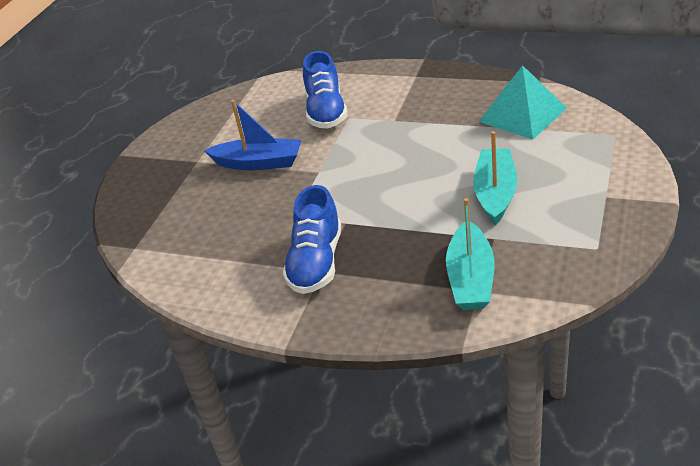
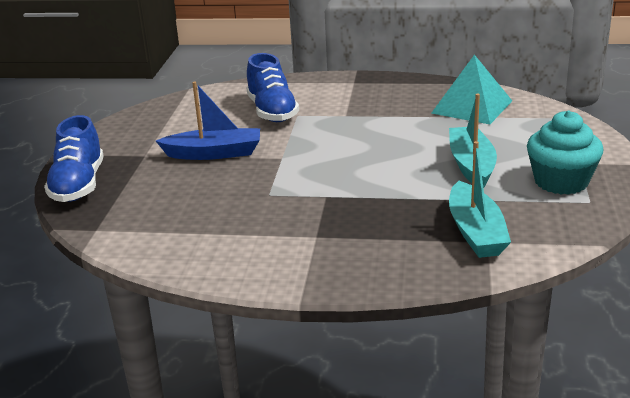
camera: 15 degrees left, 10 degrees down
blue shoe [283,185,341,294] -> blue shoe moved to [44,115,104,202]
none -> turquoise cupcake [527,110,603,195]

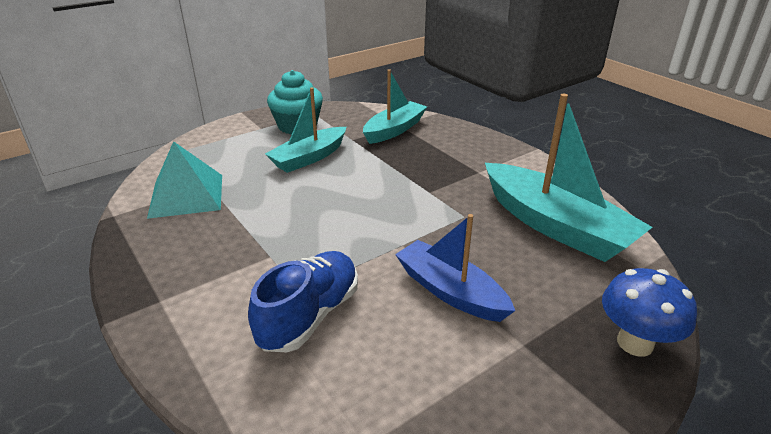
camera: 135 degrees left, 5 degrees up
blue shoe [44,115,104,202] -> blue mushroom [602,268,697,357]
none -> turquoise boat [485,94,653,262]

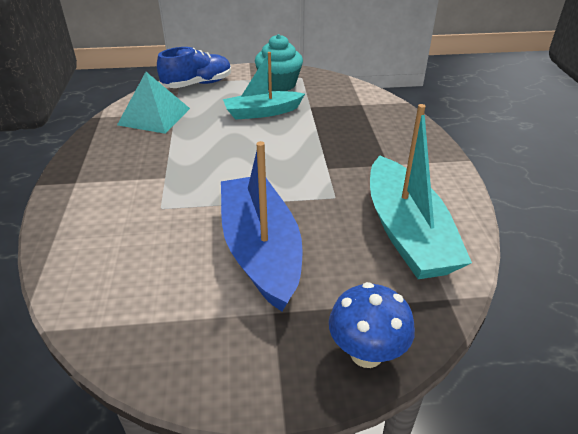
camera: 30 degrees right, 5 degrees up
blue shoe [248,251,358,352] -> blue shoe moved to [157,47,231,88]
turquoise boat [363,69,427,144] -> none
blue boat [395,214,515,322] -> blue boat [221,141,303,312], size x1.55

